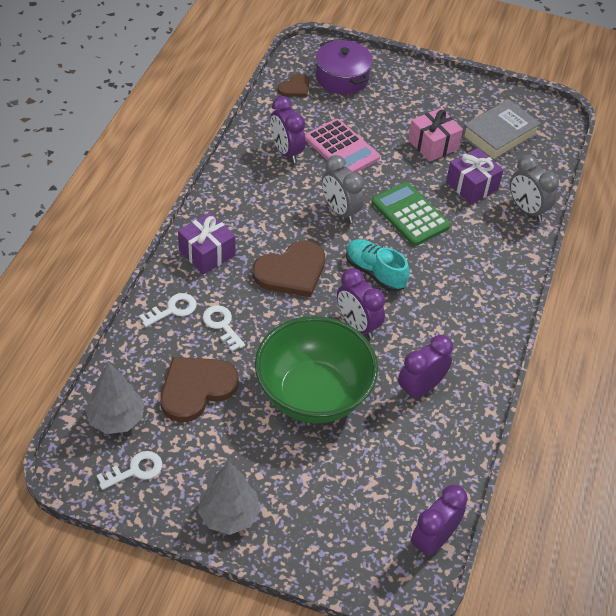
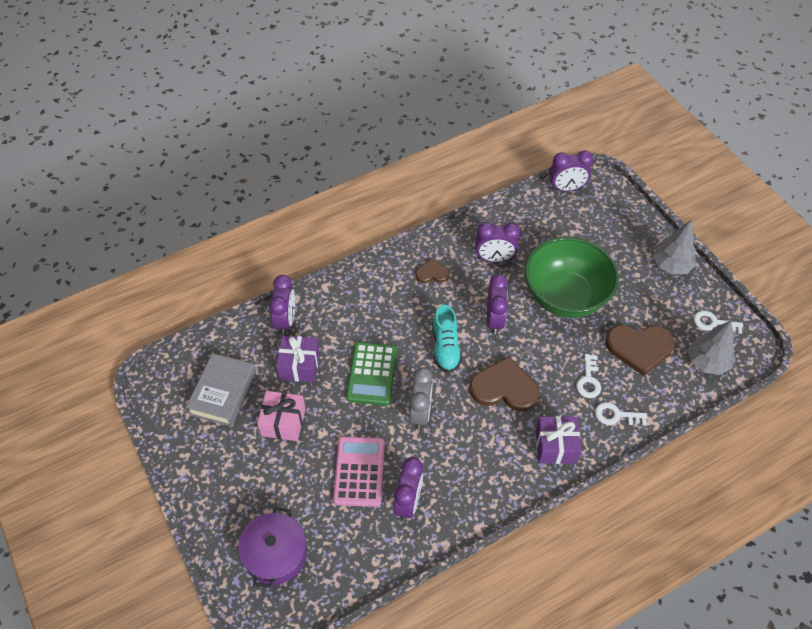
camera: 135 degrees left, 5 degrees up
brown heart [278,74,309,97] -> brown heart moved to [415,258,450,283]
grey book [462,99,541,161] -> grey book turned 75 degrees counterclockwise [186,353,256,427]
grey clock [510,155,559,221] -> purple clock [269,275,295,335]

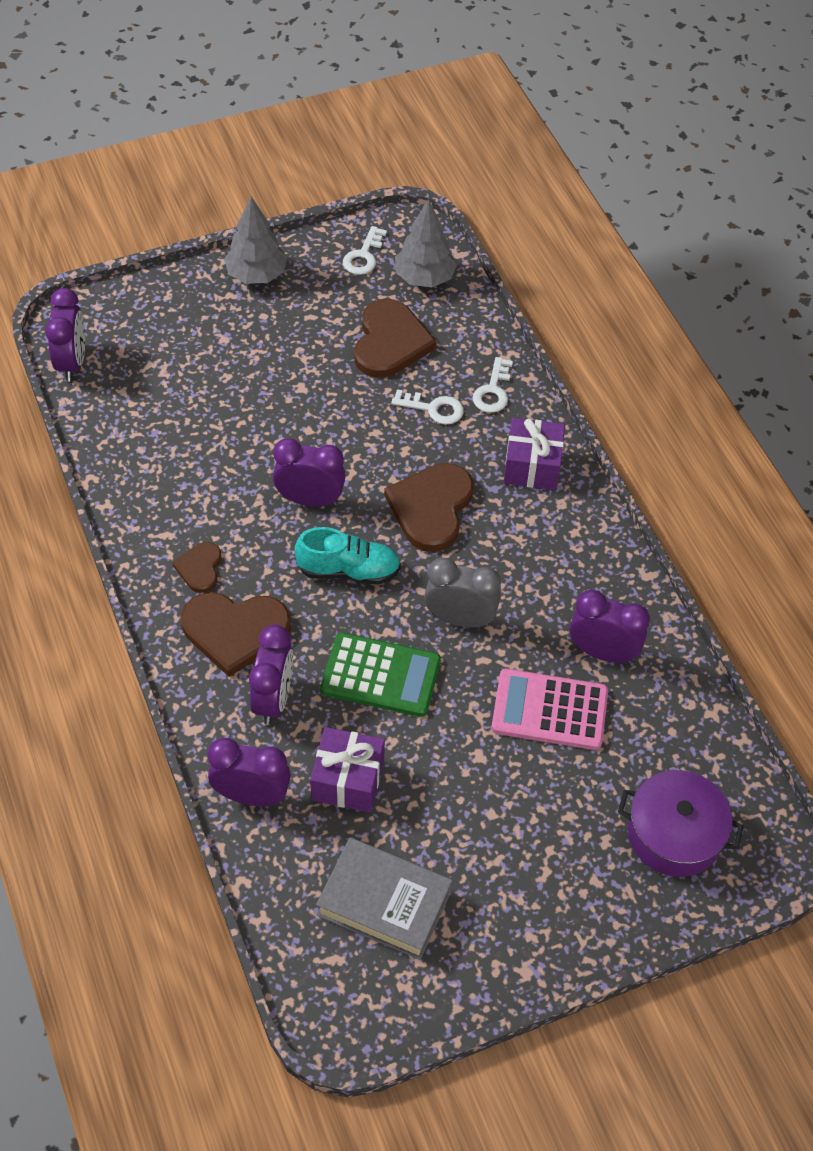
camera: 85 degrees left, 0 degrees up
pink gift [257,391,306,441] -> none
purple clock [475,222,520,262] -> purple clock moved to [249,625,293,725]
green bowl [524,237,619,318] -> none
none -> brown heart [181,592,291,677]

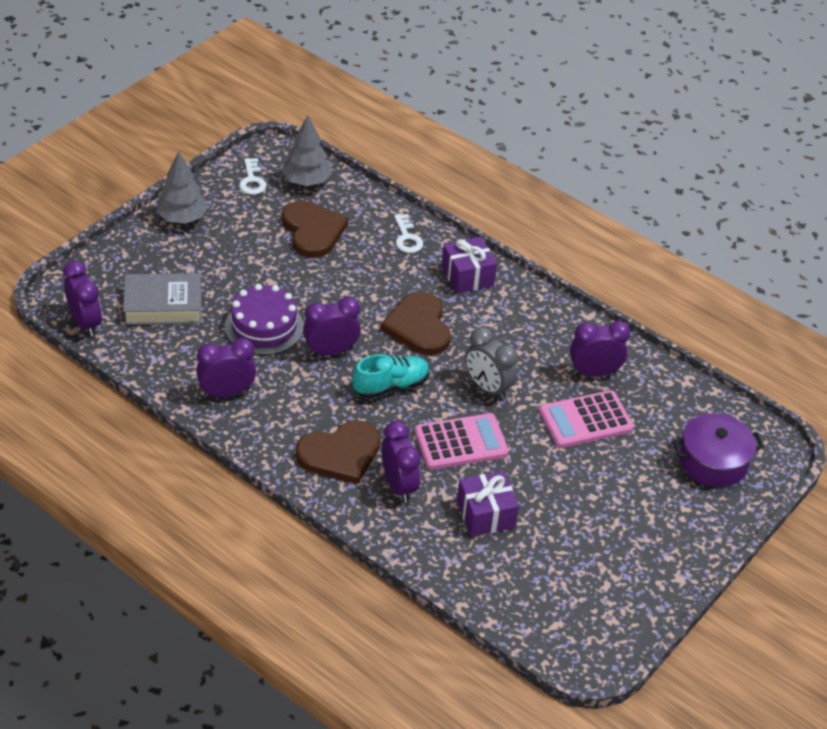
camera: 30 degrees left, 10 degrees down
brown heart [172,542,222,593] -> none
purple clock [208,738,291,806] -> purple clock moved to [196,338,256,398]
grey book [316,838,452,960] -> grey book moved to [123,273,201,325]
green calculator [320,633,441,717] -> pink calculator [414,413,509,470]
white key [391,389,464,425] -> none
grey clock [424,558,501,627] -> grey clock turned 120 degrees counterclockwise [465,327,518,400]
none -> purple cake [225,284,304,355]

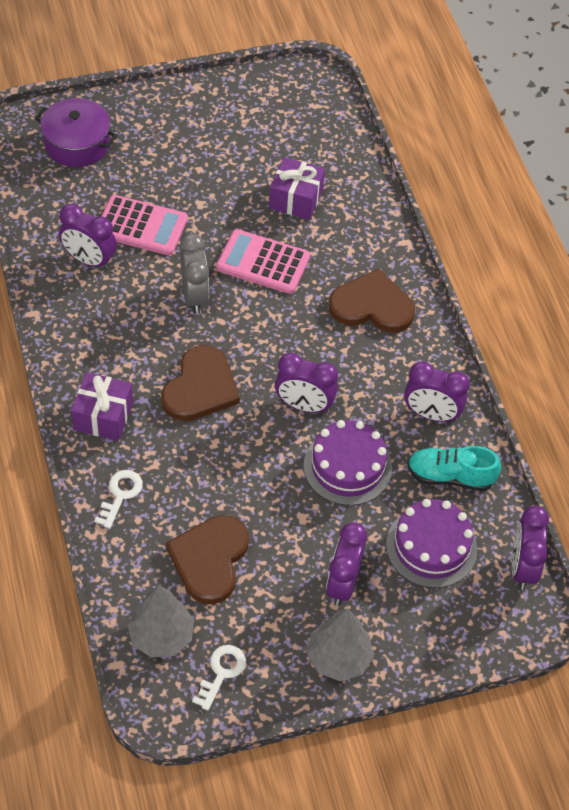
camera: 145 degrees left, 10 degrees up
grey book [123,273,201,325] -> purple cake [386,499,477,588]
turquoise shoe [353,354,430,399] -> turquoise shoe moved to [407,446,501,491]
purple clock [382,421,421,503] -> purple clock moved to [326,522,367,606]

